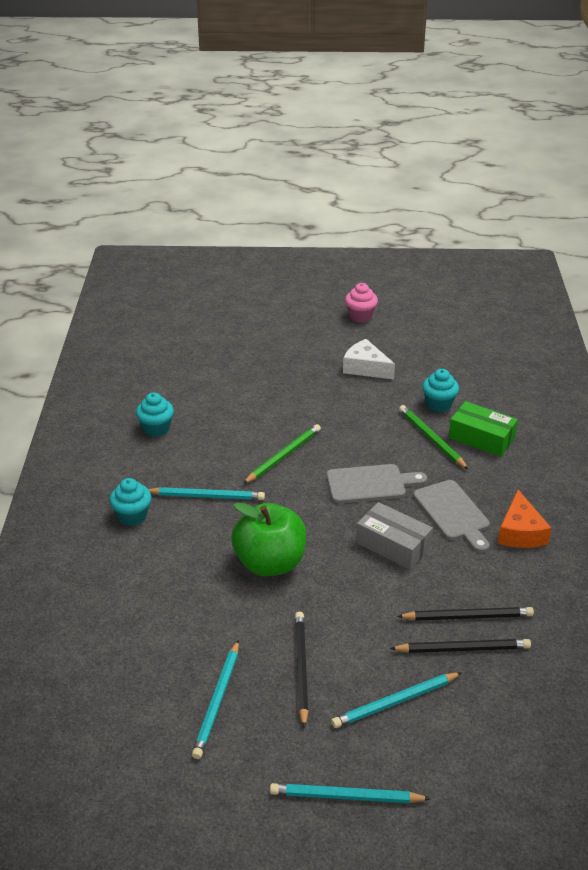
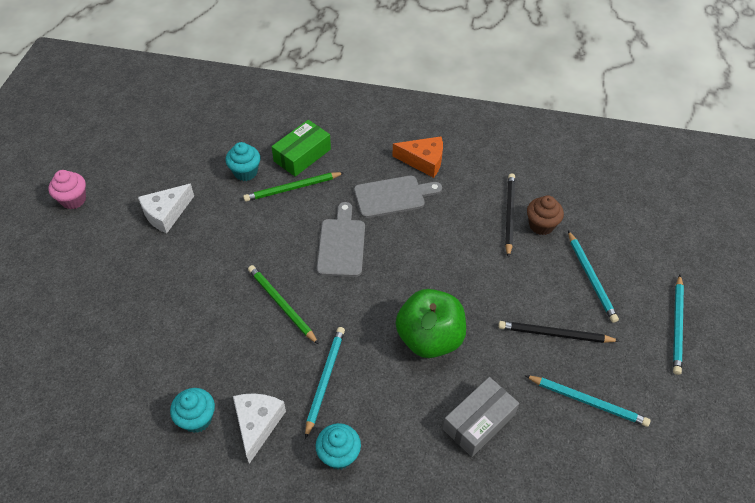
camera: 80 degrees left, 15 degrees up
grey box [356,502,433,570] -> grey box moved to [443,377,519,457]
black pencil [390,639,531,653] -> brown cupcake [527,195,564,235]
none -> white cheese [233,393,286,464]

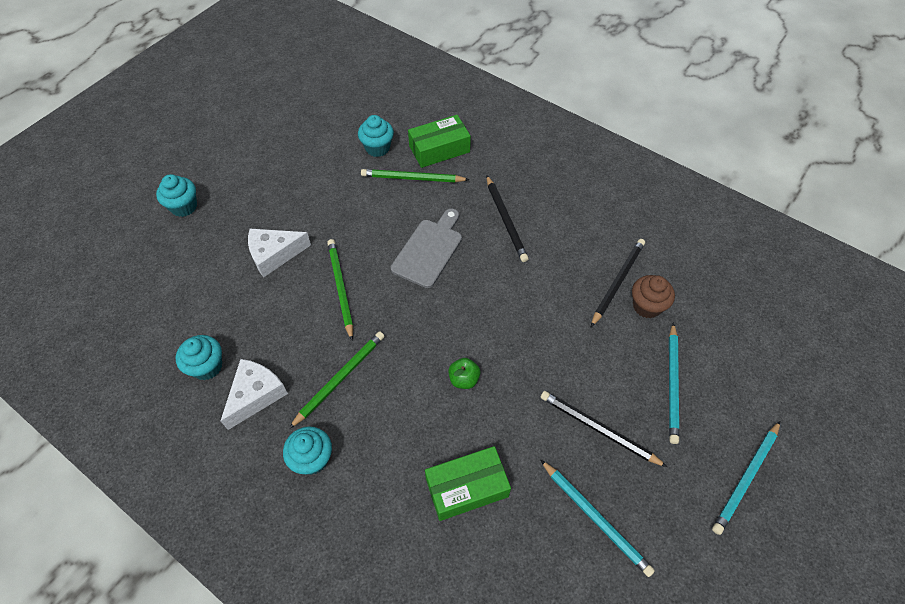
camera: 25 degrees right, 5 degrees up
pink cupcake [48,170,86,209] -> none
white cheese [138,184,194,233] -> white cheese moved to [248,229,311,277]
turquoise pencil [305,327,345,439] -> green pencil [289,331,385,429]
grey cutting board [354,175,442,218] -> black pencil [486,175,529,262]
orange cheese [392,136,443,178] -> none
green apple [396,289,466,358] -> green apple [448,358,480,389], size x0.42
grey box [443,377,519,457] -> green box [425,446,511,521]
none -> turquoise cupcake [156,174,197,217]

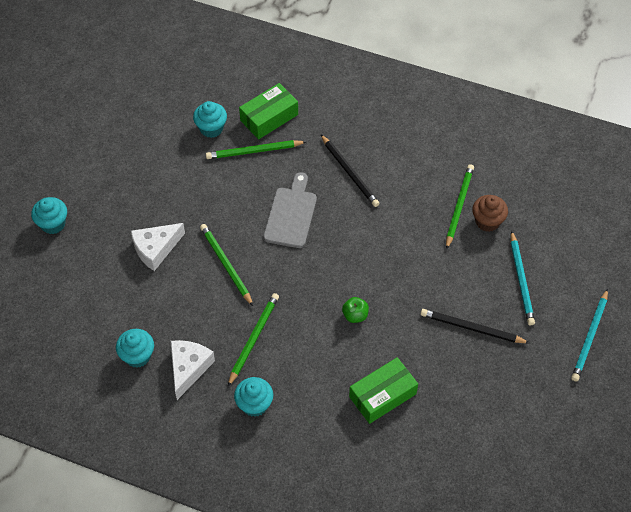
camera: 15 degrees left, 0 degrees up
turquoise pencil [541,460,655,577] -> none
black pencil [591,239,645,327] -> green pencil [446,164,474,250]

